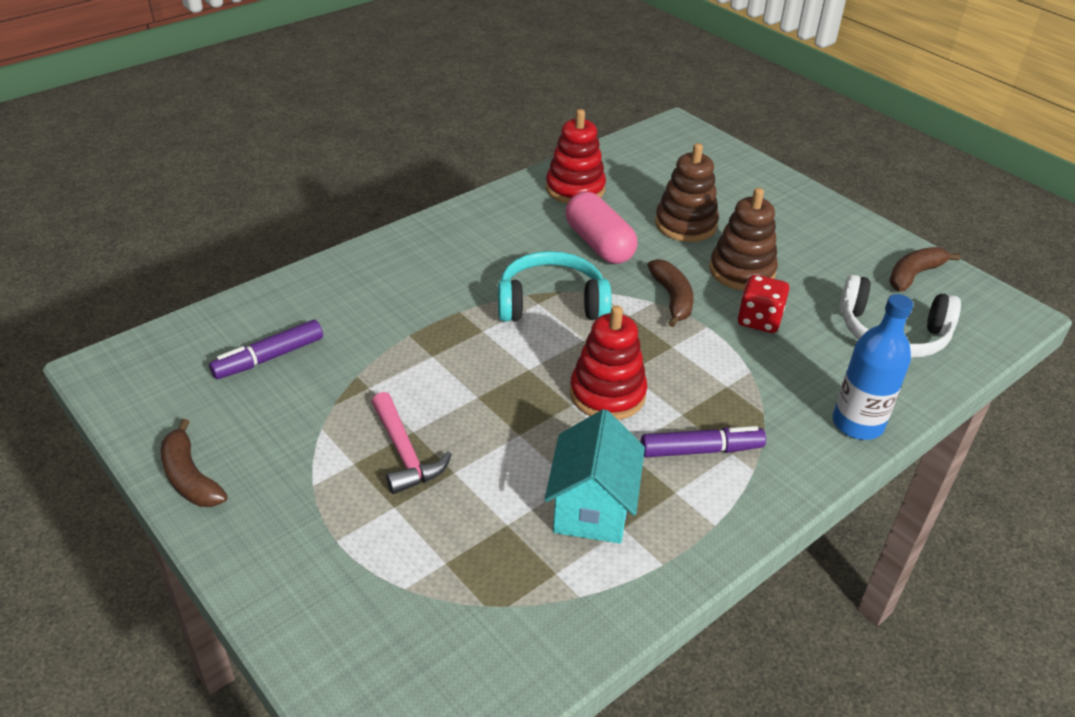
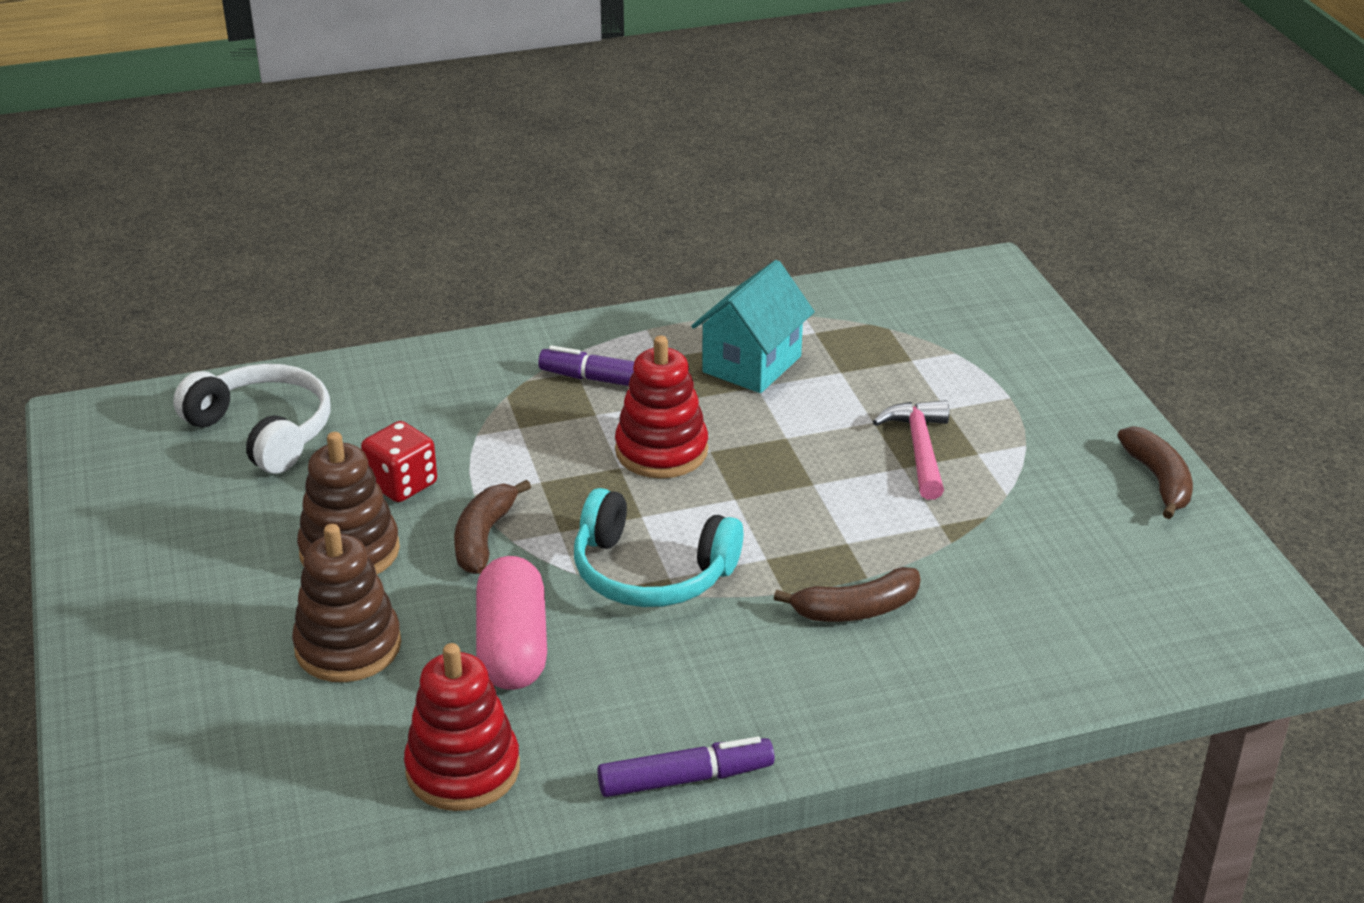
camera: 155 degrees left, 5 degrees down
purple marker [209,320,323,379] -> purple marker moved to [597,736,775,797]
blue bottle [833,294,913,440] -> none
brown banana [889,247,961,291] -> brown banana moved to [774,567,921,622]

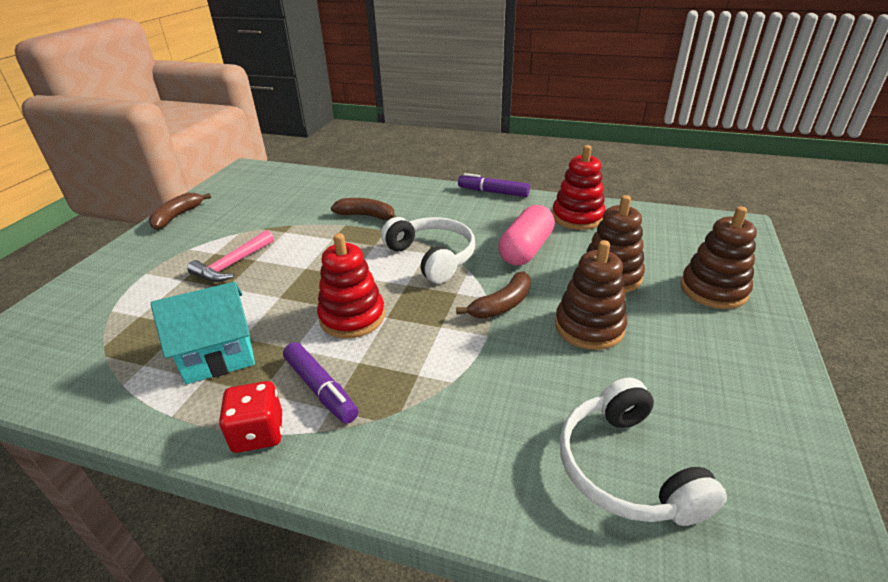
camera: 145 degrees left, 0 degrees up
red dice [361,421,437,502] -> red dice moved to [219,381,282,453]
turquoise headphones [574,488,743,607] -> white headphones [381,217,475,284]
none -> brown stacking toy [680,206,757,309]

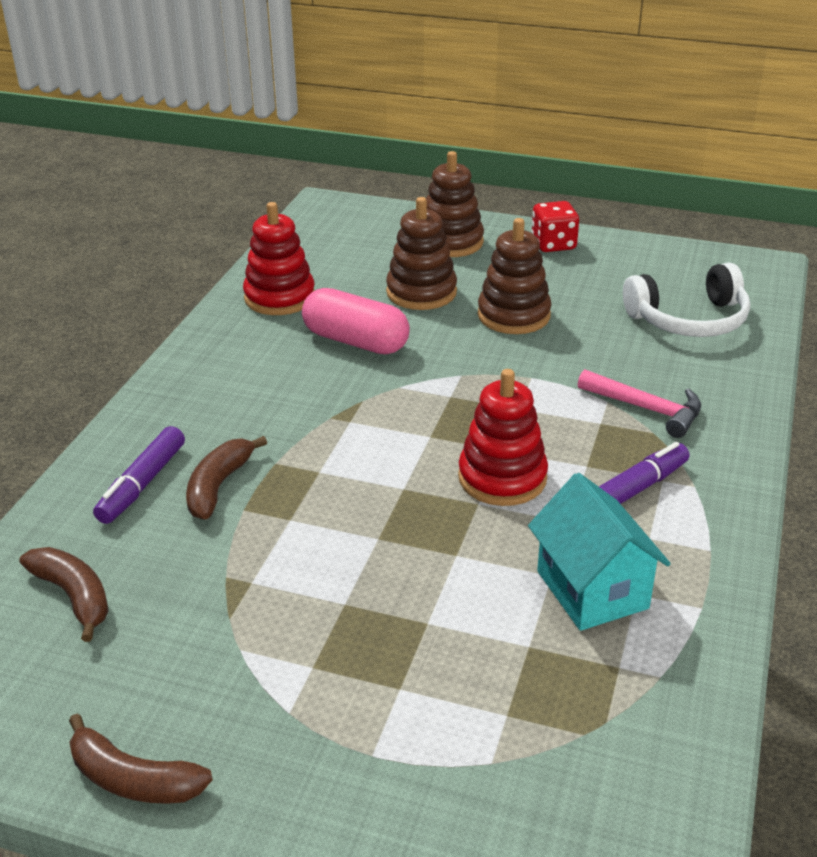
camera: 90 degrees left, 0 degrees up
pink hammer [187,230,274,282] -> pink hammer moved to [578,369,701,438]
red dice [219,381,282,453] -> red dice moved to [531,201,579,252]
white headphones [381,217,475,284] -> none
brown banana [456,271,531,319] -> brown banana moved to [19,547,109,642]
purple marker [458,173,530,197] -> purple marker moved to [93,426,185,524]

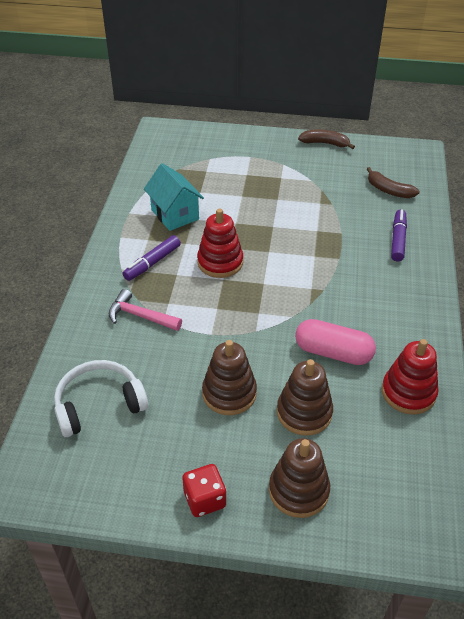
camera: 170 degrees right, 10 degrees up
brown banana [186,436,267,520] -> none

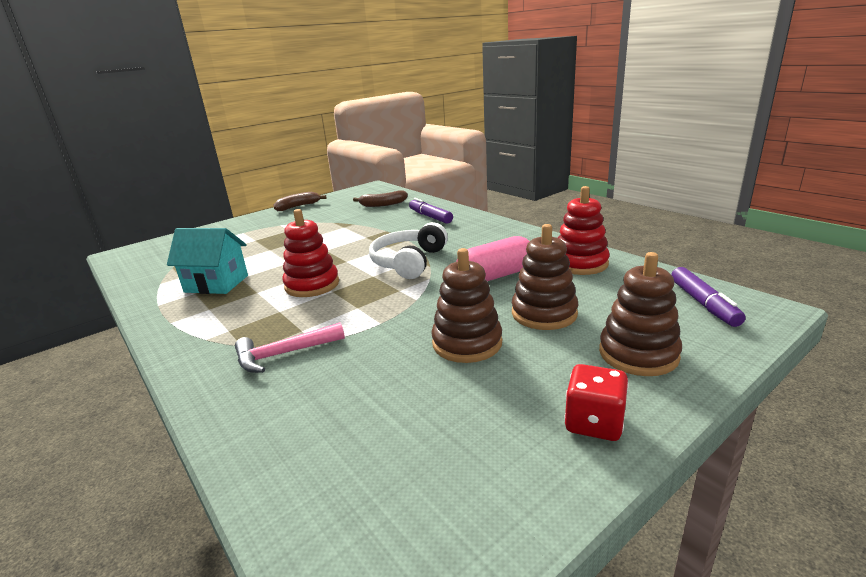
camera: 45 degrees left, 20 degrees down
white headphones [54,360,148,437] -> white headphones moved to [369,222,448,279]
purple marker [123,235,181,281] -> purple marker moved to [671,267,746,327]

